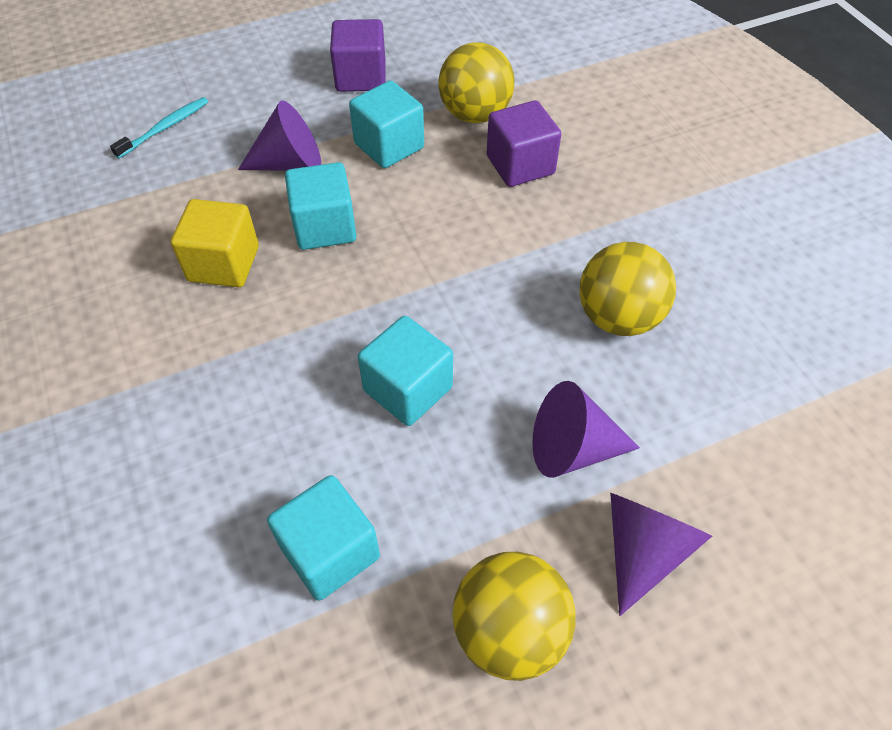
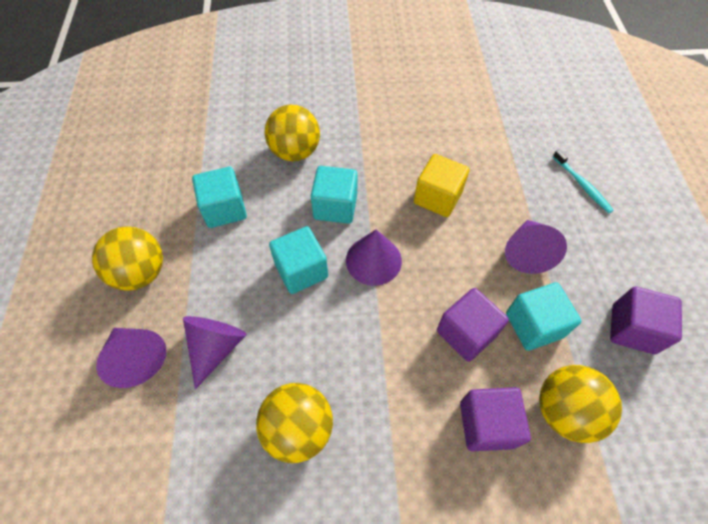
camera: 110 degrees right, 5 degrees up
turquoise cube [285,162,356,250] -> turquoise cube moved to [311,166,358,224]
none -> yellow ball [265,105,320,161]
none -> purple cone [346,229,402,286]
none -> purple cube [437,288,509,362]

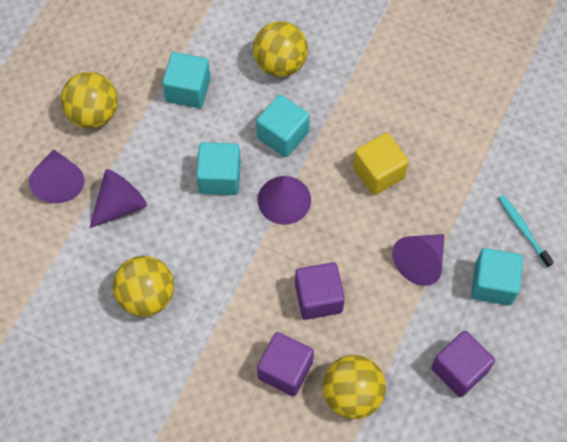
camera: 30 degrees right, 5 degrees up
turquoise cube [506,282,582,351] -> turquoise cube moved to [471,248,523,305]
turquoise toothbrush [553,150,614,214] -> turquoise toothbrush turned 150 degrees clockwise [498,195,554,267]

